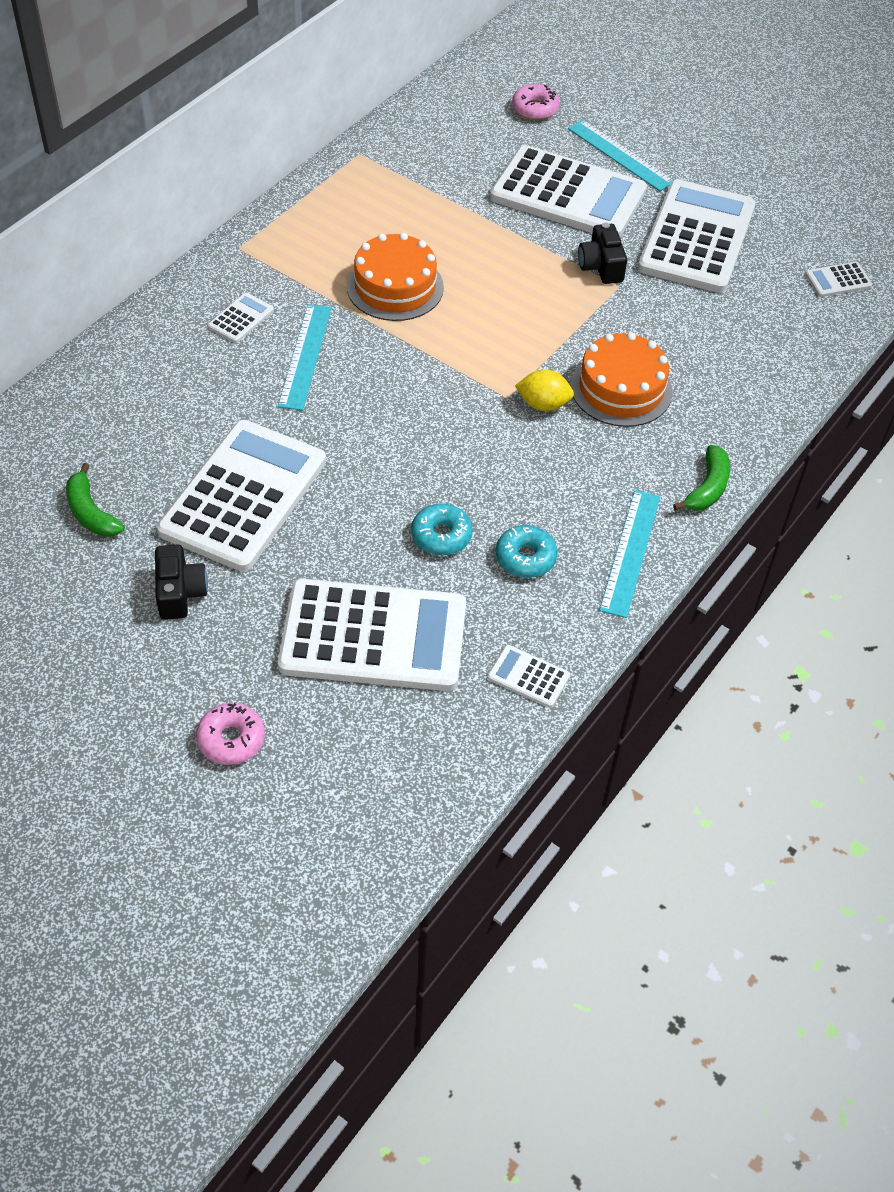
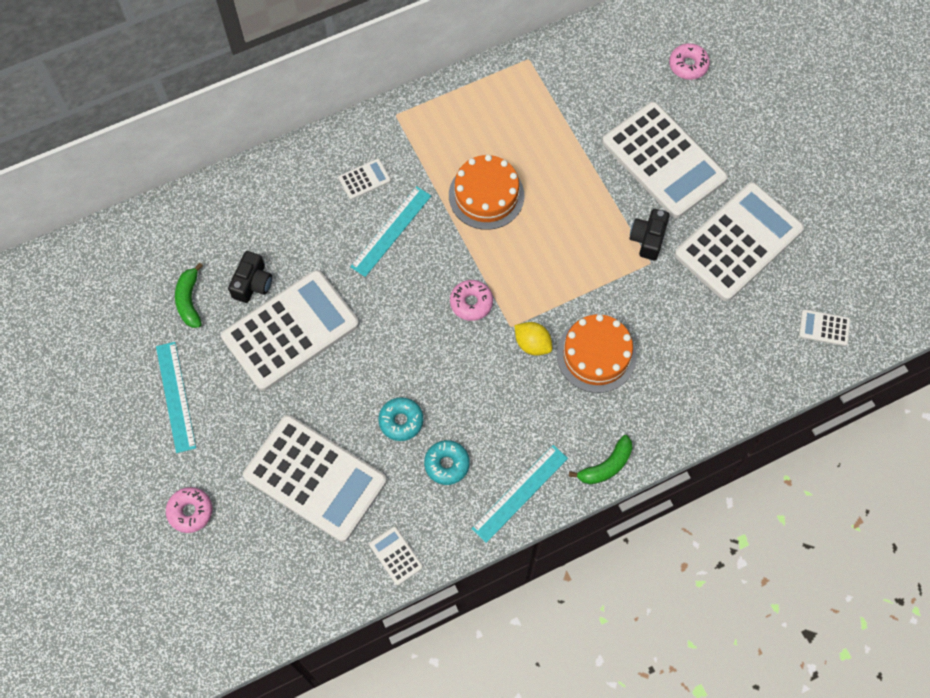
camera: 30 degrees right, 15 degrees up
black camera [155,544,208,620] -> black camera moved to [228,251,272,303]
turquoise ruler [568,120,674,191] -> turquoise ruler moved to [156,342,196,453]
none -> pink donut [450,280,493,321]

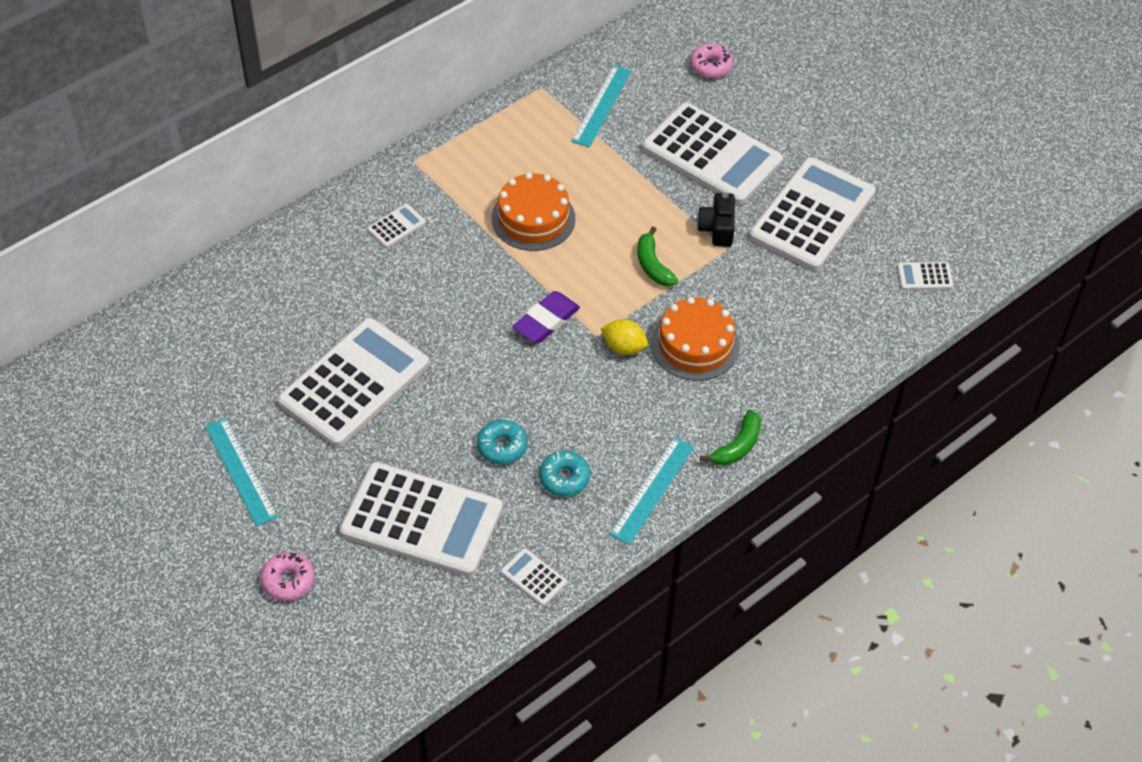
camera: 15 degrees left, 15 degrees down
green banana [175,263,203,328] -> green banana moved to [637,227,678,287]
black camera [228,251,272,303] -> none
turquoise ruler [350,186,431,277] -> turquoise ruler moved to [571,65,631,147]
pink donut [450,280,493,321] -> purple eraser [513,291,580,343]

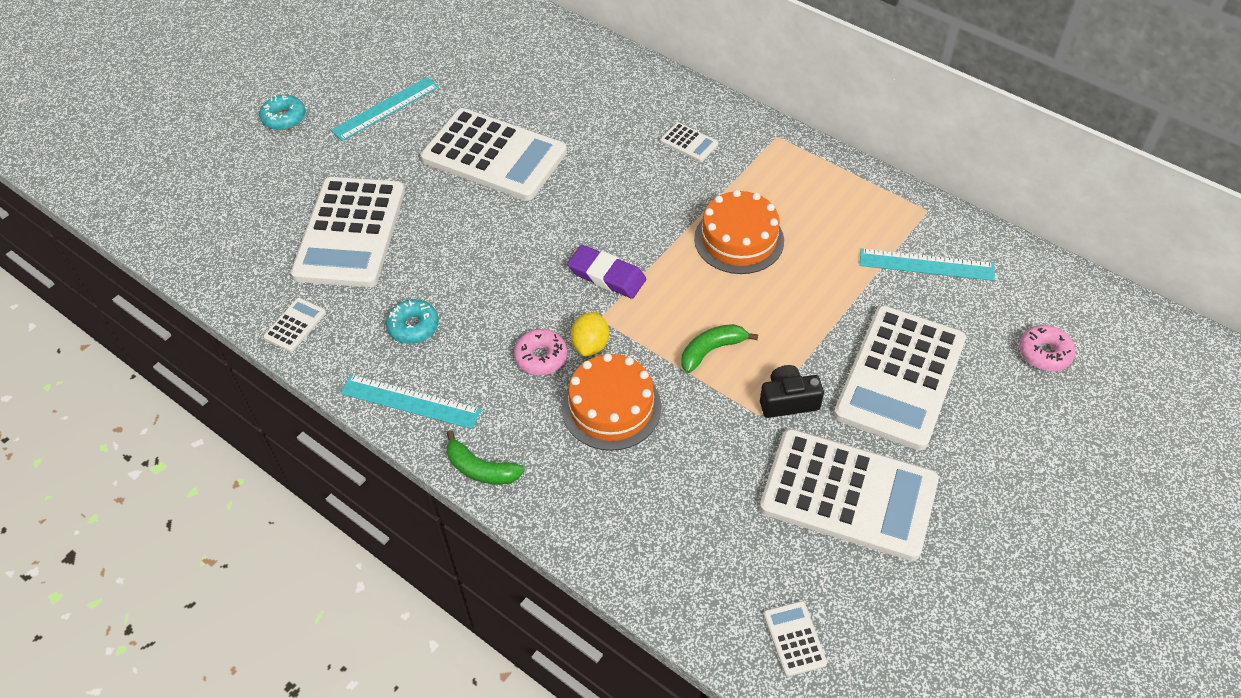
camera: 80 degrees right, 0 degrees up
pink donut [260,552,314,601] -> pink donut moved to [514,329,568,375]
turquoise donut [477,420,528,464] -> turquoise donut moved to [260,95,306,130]

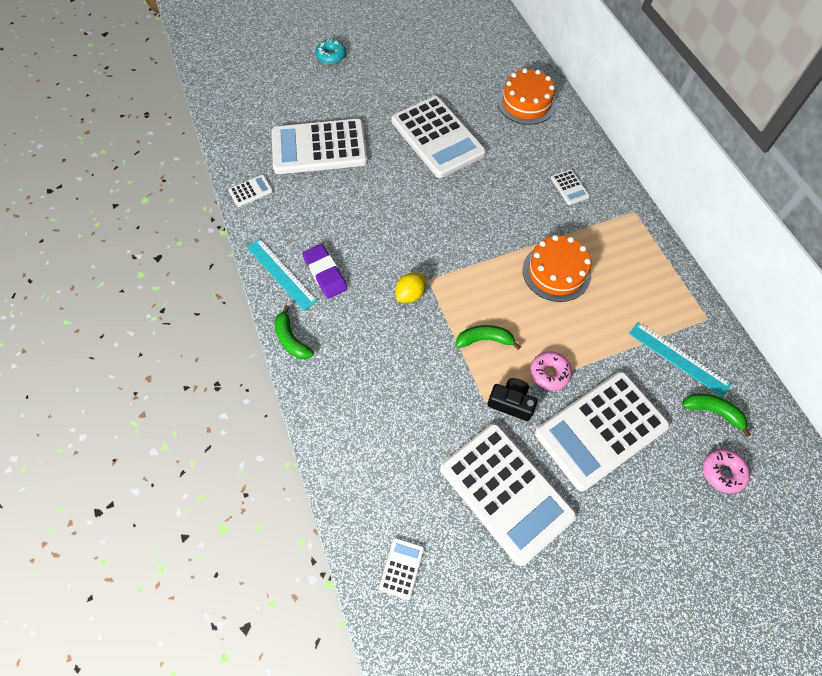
camera: 30 degrees right, 10 degrees up
white calculator [291,177,405,287] -> white calculator turned 45 degrees clockwise [272,119,368,174]
turquoise ruler [331,77,439,141] -> none
turquoise donut [386,299,439,344] -> none
pink donut [514,329,568,375] -> pink donut moved to [530,352,572,390]
orange cake [562,353,662,451] -> orange cake moved to [498,68,556,125]
purple eraser [567,245,646,299] -> purple eraser moved to [302,244,348,299]
none -> green banana [682,393,751,437]

